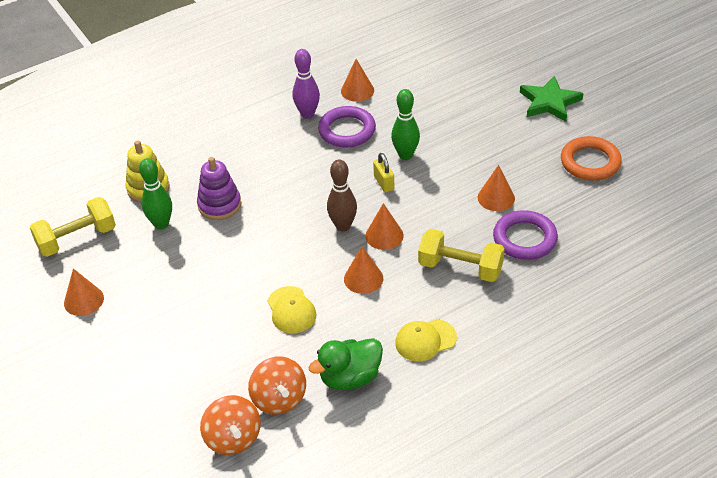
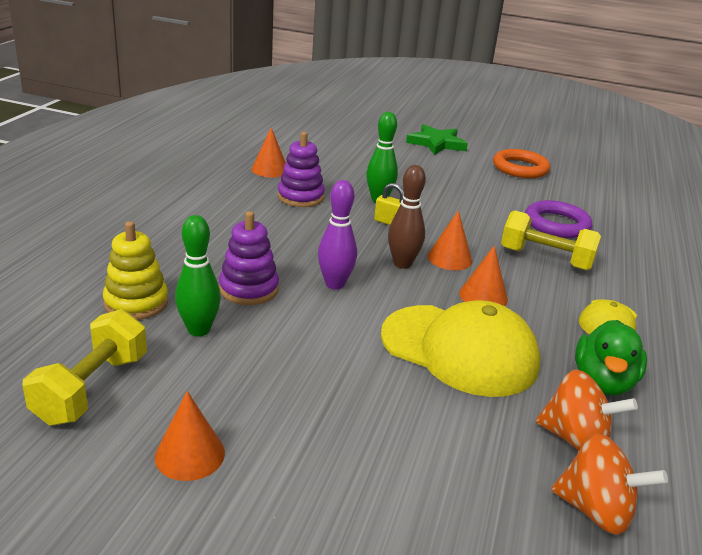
camera: 45 degrees left, 15 degrees down
yellow cap [268,286,316,333] -> yellow cap [381,300,541,397], size x1.96
purple bowling pin [293,49,320,119] -> purple bowling pin moved to [318,180,357,290]
purple ring [318,106,376,148] -> purple stacking toy [278,132,325,207]
yellow dumbbell [418,229,505,282] -> yellow dumbbell turned 45 degrees clockwise [501,210,601,271]
orange cone [478,165,515,211] -> none

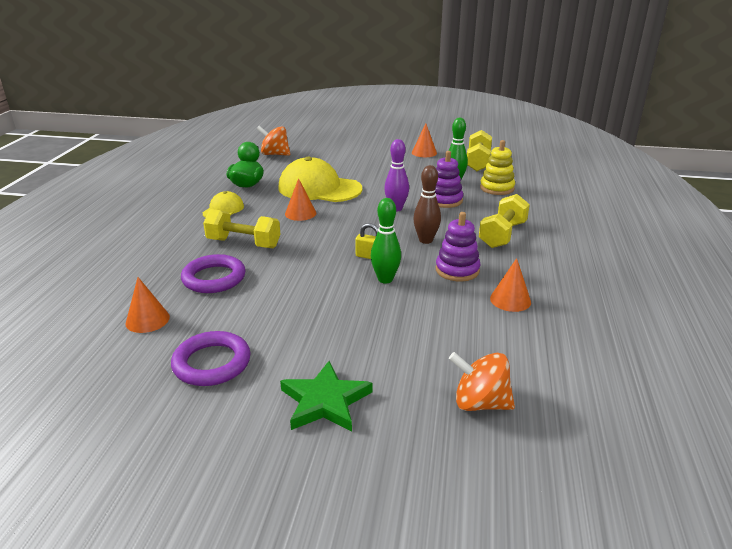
camera: 175 degrees right, 0 degrees up
brown bowling pin [388,165,426,269] -> brown bowling pin moved to [413,165,441,244]
orange cone [428,210,472,270] -> orange cone moved to [125,277,170,333]
orange ring [493,149,550,178] -> purple ring [171,331,250,386]
orange spinning top [536,370,638,451] -> orange spinning top moved to [449,352,515,411]
none -> yellow dumbbell [479,194,530,248]

